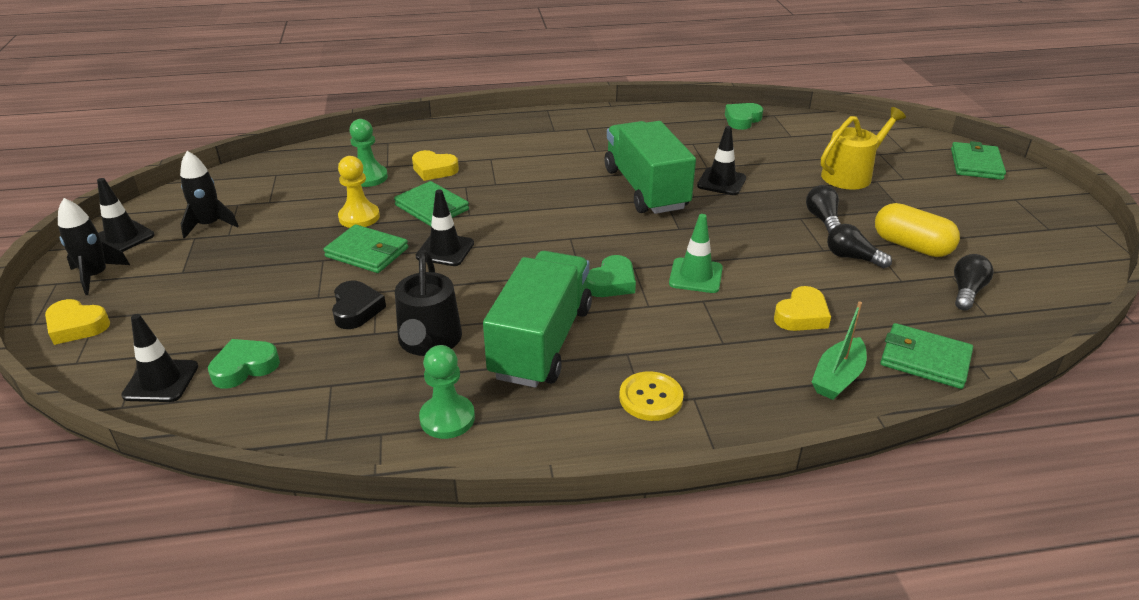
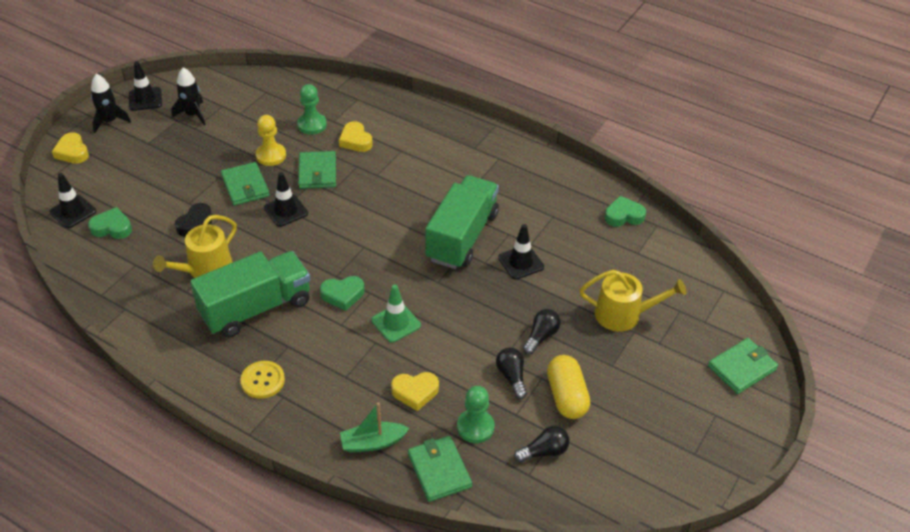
camera: 40 degrees right, 10 degrees up
black watering can [395,250,462,356] -> yellow watering can [153,215,237,278]
green pawn [419,345,475,439] -> green pawn moved to [457,386,494,443]

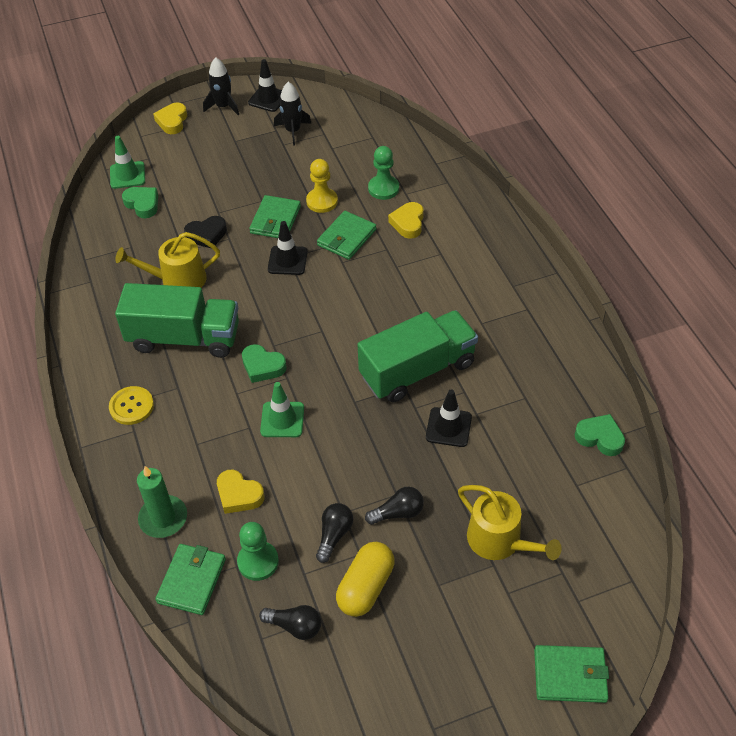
camera: 40 degrees right, 5 degrees up
black traffic cone [49,173,96,228] -> green traffic cone [110,136,145,189]
green boat [340,402,409,453] -> green candle [137,466,187,538]

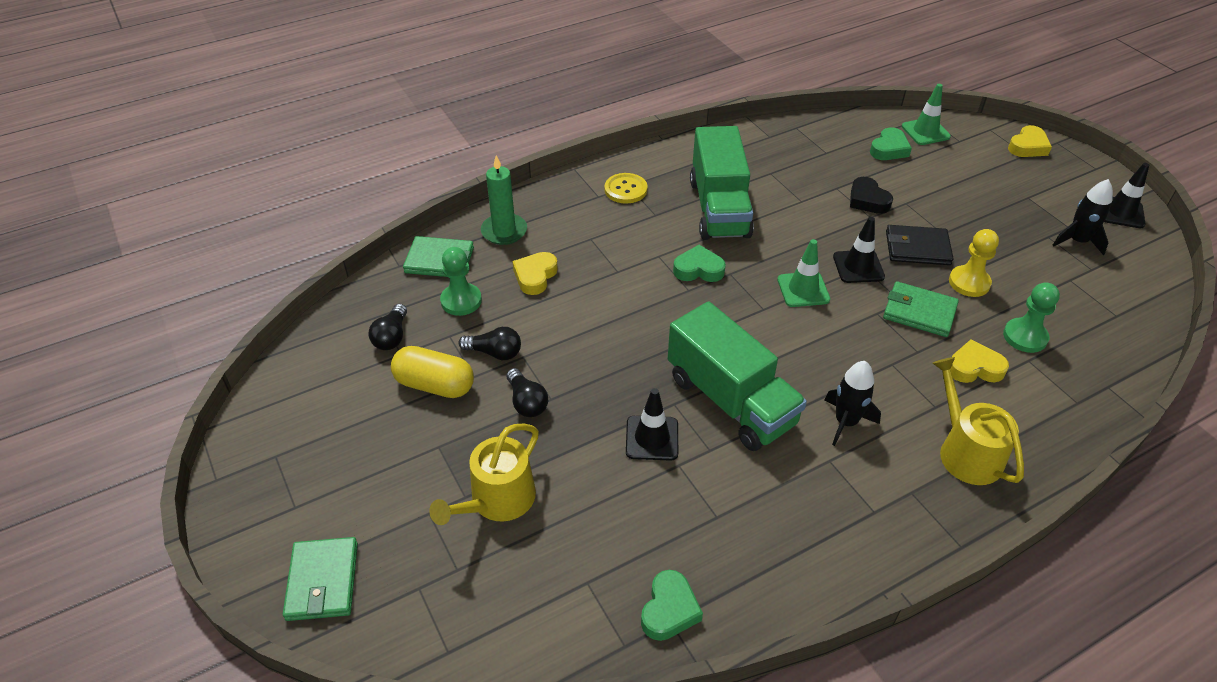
camera: 80 degrees right, 5 degrees down
yellow watering can [115,232,220,288] -> yellow watering can moved to [933,357,1024,485]
yellow heart [153,103,187,134] -> yellow heart turned 135 degrees clockwise [1008,125,1052,157]
black rocket [203,57,239,116] -> black rocket moved to [825,361,881,446]
green heart [242,344,287,383] -> green heart turned 75 degrees clockwise [673,245,726,282]
green wallet [249,195,301,238] -> black wallet [886,225,954,265]
green traffic cone [260,382,304,437] -> green traffic cone moved to [777,239,830,307]

